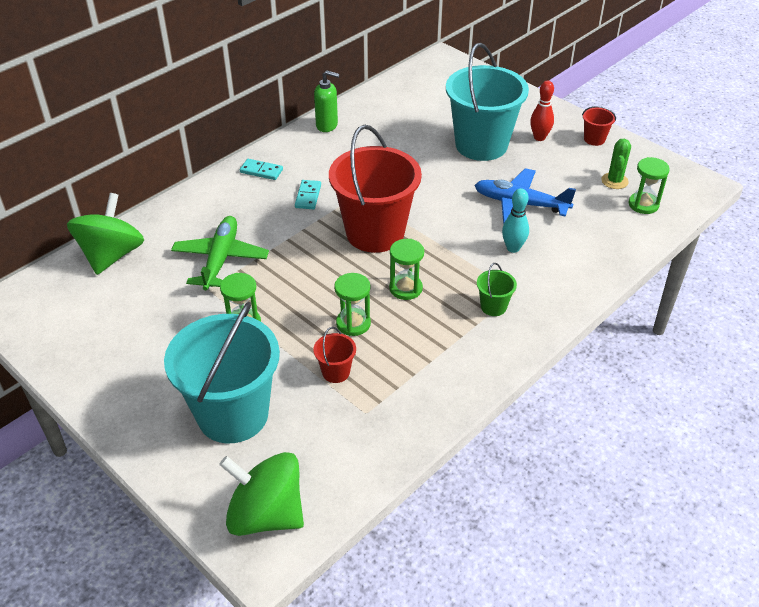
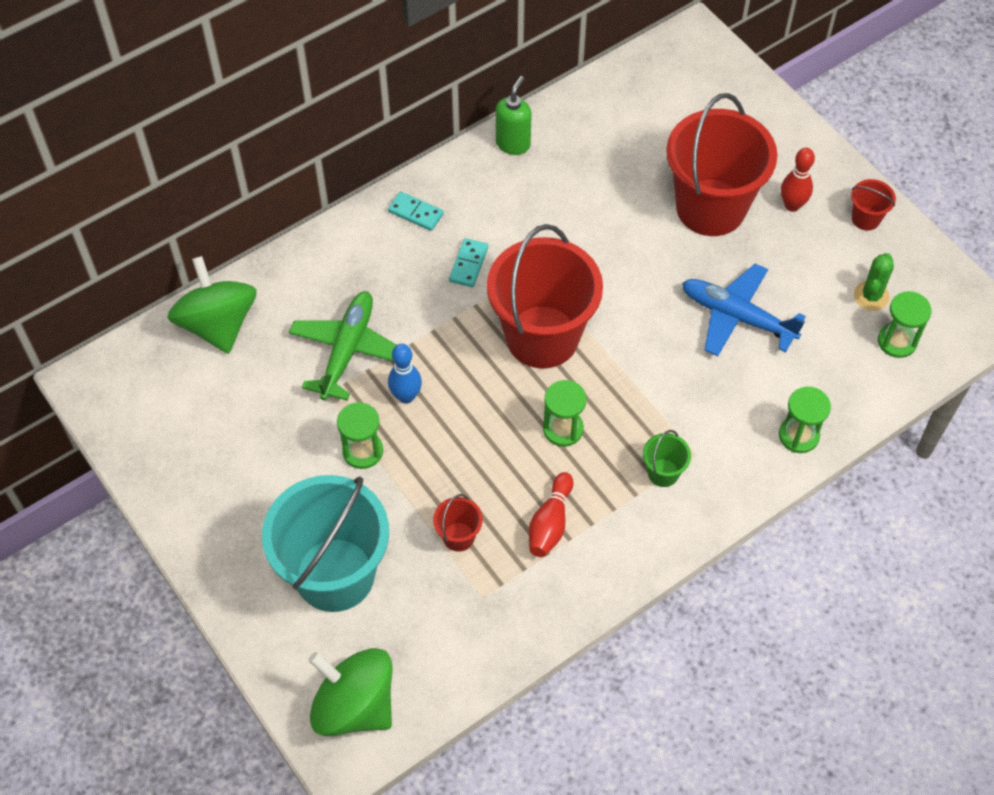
camera: 10 degrees right, 15 degrees up
green spinning top [67,193,144,275] -> green spinning top turned 45 degrees counterclockwise [167,256,257,354]
green soap dispenser [314,70,340,132] -> green soap dispenser turned 90 degrees counterclockwise [496,76,531,155]
green hourglass [334,273,371,336] -> green hourglass moved to [779,387,831,453]
turquoise bucket [446,43,529,161] -> red bucket [666,93,777,236]
turquoise bowling pin [502,188,529,253] -> none
none -> blue bowling pin [388,344,422,404]
none -> red bowling pin [529,472,573,557]

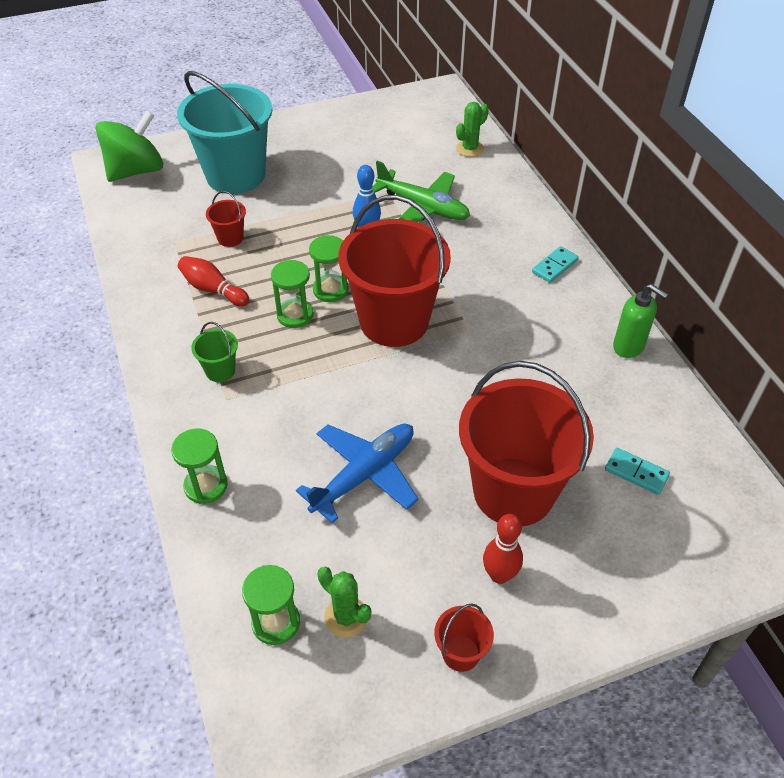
camera: 105 degrees right, 10 degrees down
green spinning top [167,256,257,354] -> green cactus [456,102,489,157]
green hourglass [337,402,383,469] -> green hourglass moved to [309,235,349,302]
turquoise domino [449,238,488,287] -> turquoise domino moved to [605,448,670,495]

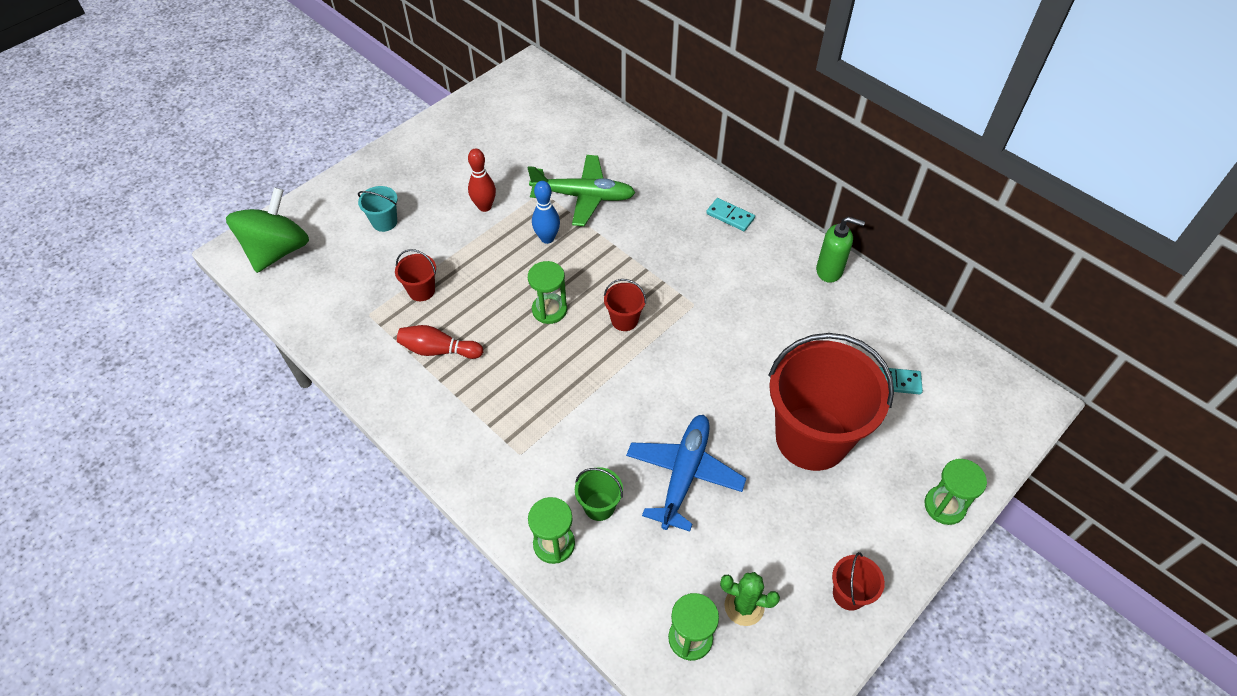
camera: 25 degrees left, 5 degrees up
turquoise bucket [177,71,272,194] -> turquoise bucket [358,186,398,232], size x0.41
green bucket [191,322,238,382] -> green bucket moved to [575,467,623,521]
green hourglass [271,260,314,328] -> green hourglass moved to [925,459,987,525]
red bucket [338,195,451,347] -> red bucket [604,279,646,331], size x0.41
green cactus [456,102,489,157] -> none
red bowling pin [483,514,523,584] -> red bowling pin moved to [468,149,496,212]
turquoise domino [532,246,579,283] -> turquoise domino turned 75 degrees counterclockwise [706,198,755,231]

